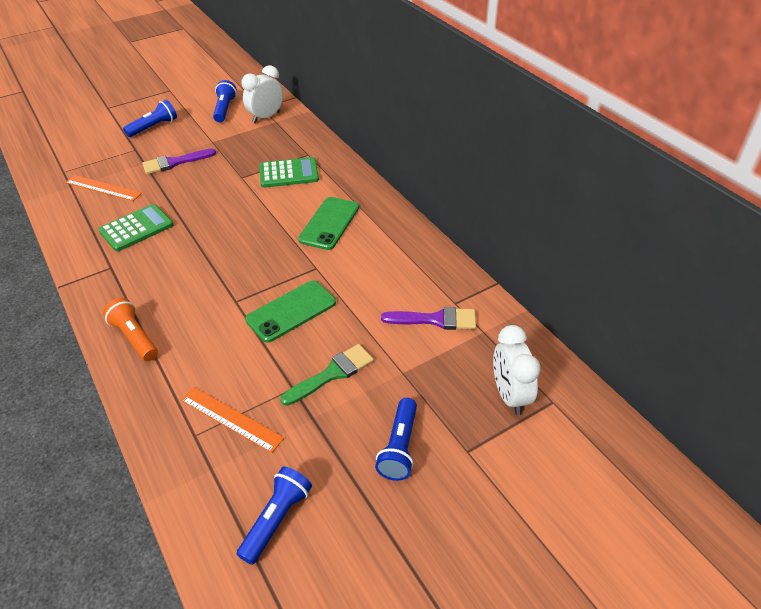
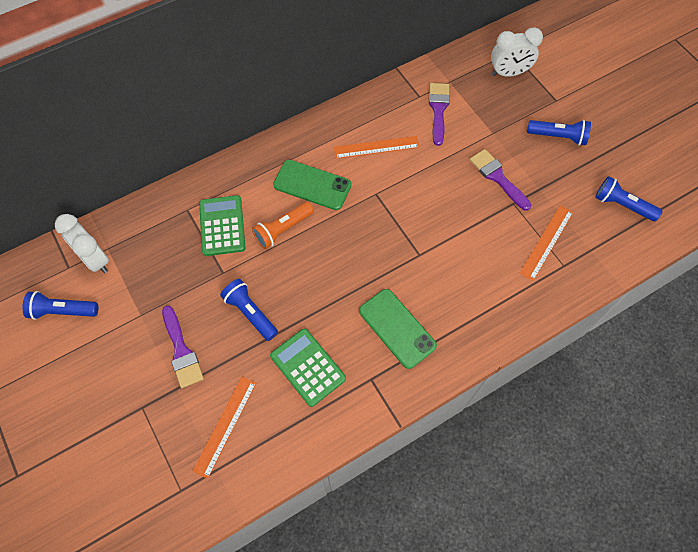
camera: 90 degrees left, 20 degrees up
orange flashlight [103,298,158,361] -> orange flashlight moved to [252,202,314,249]
blue flashlight [123,100,177,137] -> blue flashlight moved to [220,279,278,341]
green phone [245,280,336,343] -> green phone moved to [359,289,437,369]
green brush [280,344,374,406] -> purple brush [470,149,531,211]
none -> orange ruler [334,136,420,159]

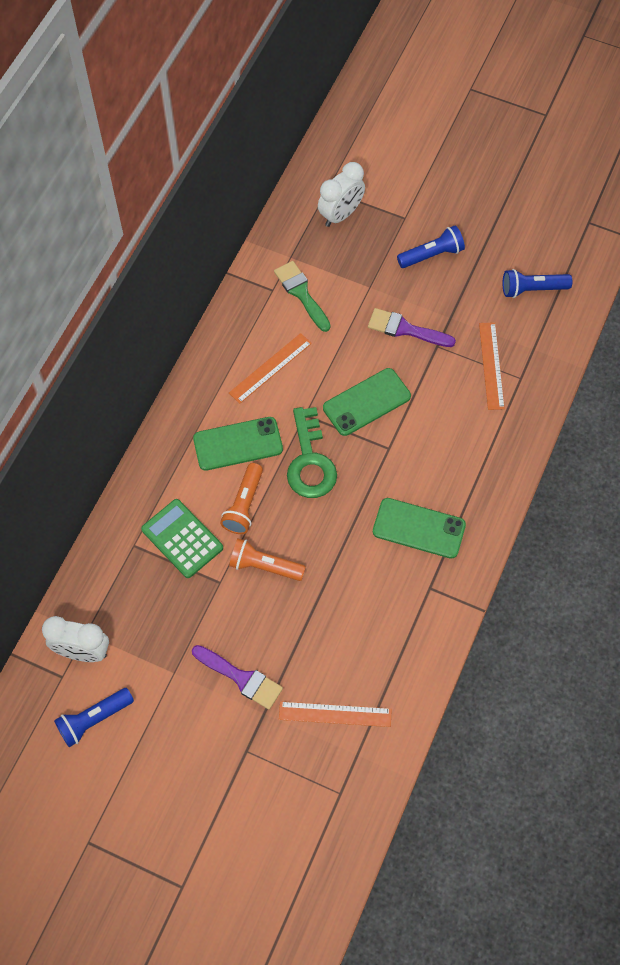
camera: 35 degrees left, 0 degrees up
orange ruler [193,377,256,479] -> orange ruler turned 75 degrees counterclockwise [279,701,392,727]
blue flashlight [220,279,278,341] -> none
green calculator [270,328,346,407] -> none
purple brush [429,83,450,146] -> green brush [274,261,331,332]
none -> orange flashlight [229,539,306,581]
none -> green key [287,407,337,498]
none -> green phone [323,368,411,436]

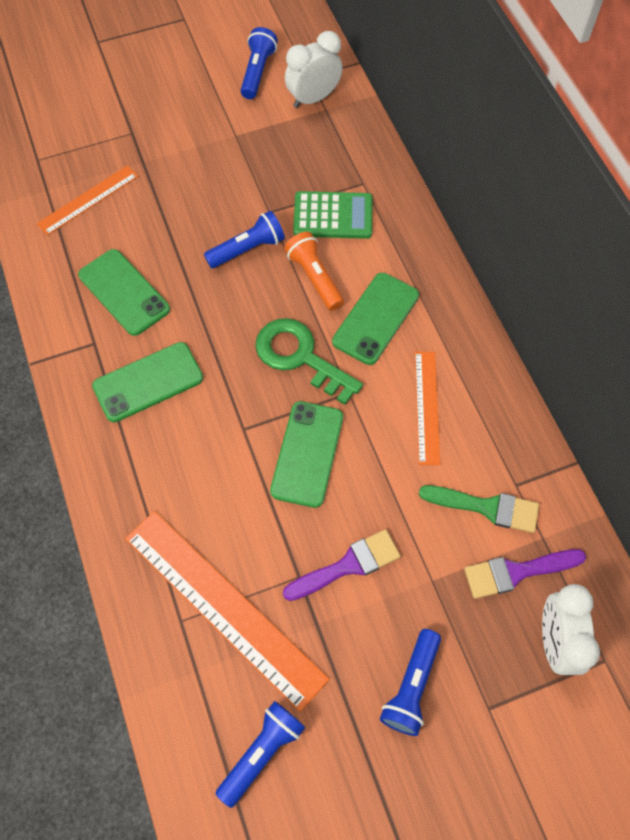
camera: 135 degrees right, 0 degrees up
purple brush [192,645,283,710] -> purple brush moved to [464,549,586,599]
orange flashlight [229,539,306,581] -> blue flashlight [204,211,285,268]
orange ruler [479,322,505,410] -> orange ruler [125,511,329,712], size x1.80
none -> green phone [78,249,170,336]

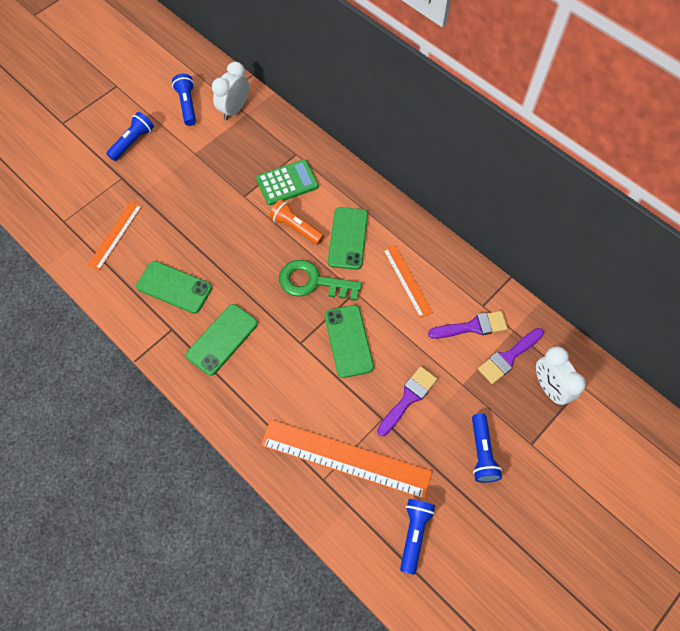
camera: 25 degrees left, 0 degrees up
blue flashlight [204,211,285,268] -> blue flashlight moved to [106,112,154,161]
green brush [419,485,539,533] -> purple brush [428,311,508,339]

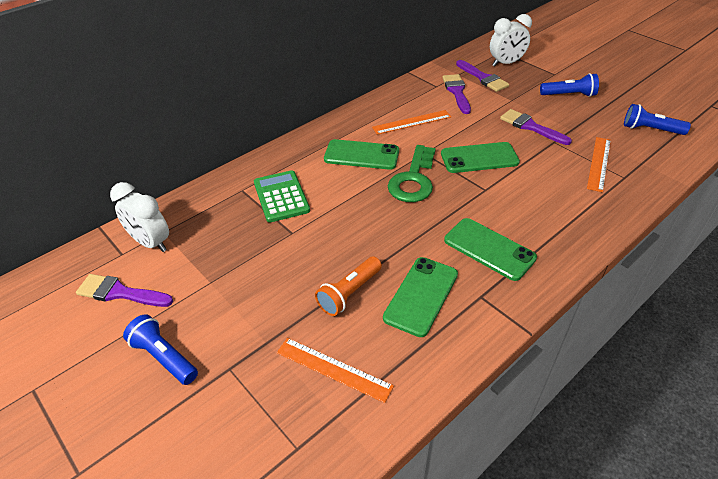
camera: 85 degrees left, 20 degrees down
blue flashlight [172,74,196,126] -> purple brush [76,274,173,307]
orange ruler [261,419,432,499] -> orange ruler [587,137,611,192], size x0.55
orange flashlight [269,199,324,245] -> orange flashlight moved to [315,256,382,316]

